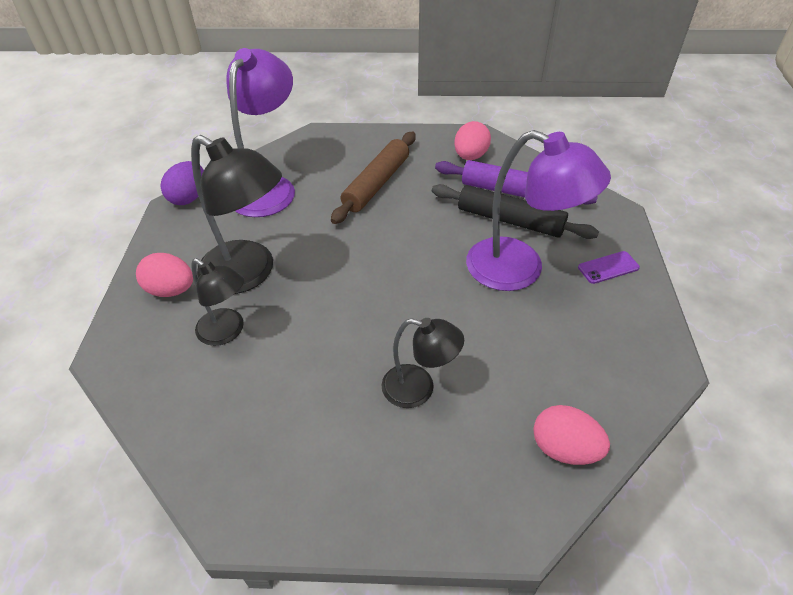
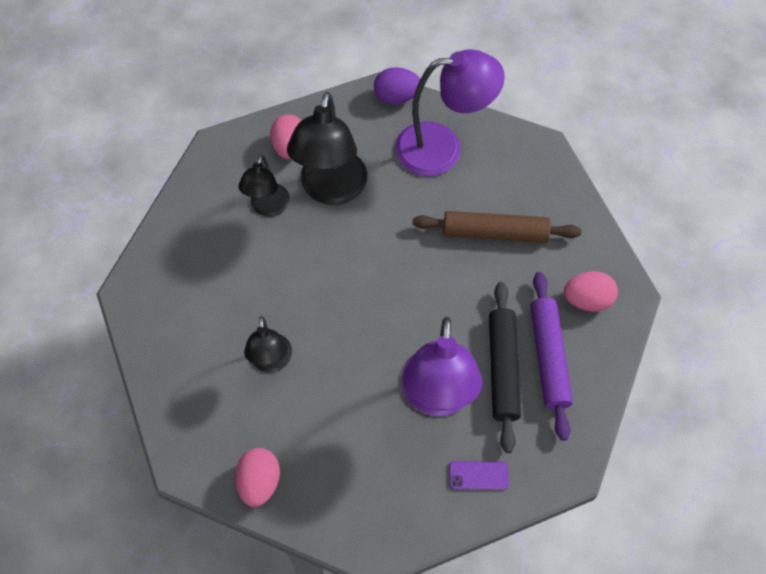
camera: 65 degrees right, 15 degrees up
purple phone [578,251,640,284] -> purple phone turned 45 degrees counterclockwise [449,461,509,490]

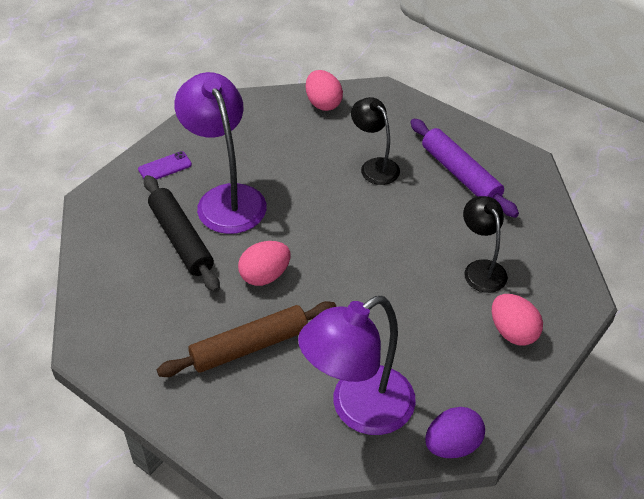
camera: 150 degrees right, 15 degrees down
black lamp [287,92,367,205] -> none
purple rolling pin [530,272,573,441] -> purple rolling pin moved to [410,119,519,218]
pink egg [564,271,618,312] -> pink egg moved to [238,241,290,286]

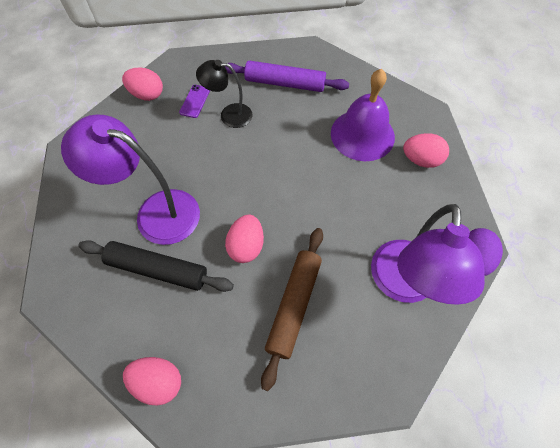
camera: 45 degrees left, 15 degrees up
purple phone [138,151,192,180] -> purple phone moved to [179,85,210,118]
black lamp [463,196,508,293] -> purple bell [331,69,395,161]
none -> pink egg [123,357,181,406]

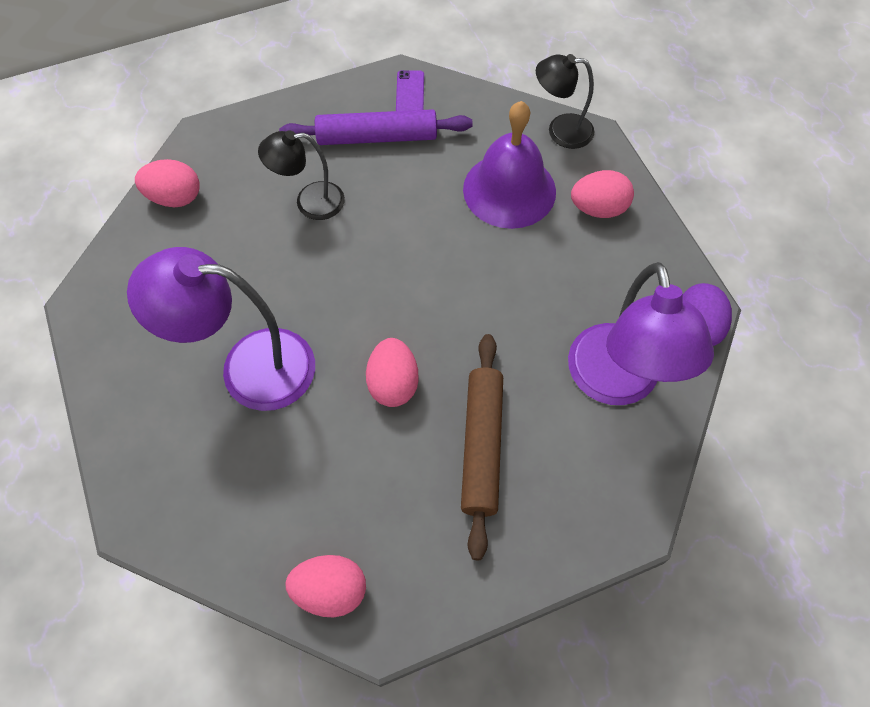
camera: 15 degrees left, 0 degrees up
black rolling pin [78,240,234,292] -> none
purple phone [179,85,210,118] -> purple phone moved to [396,70,424,111]
none -> black lamp [536,54,594,149]

